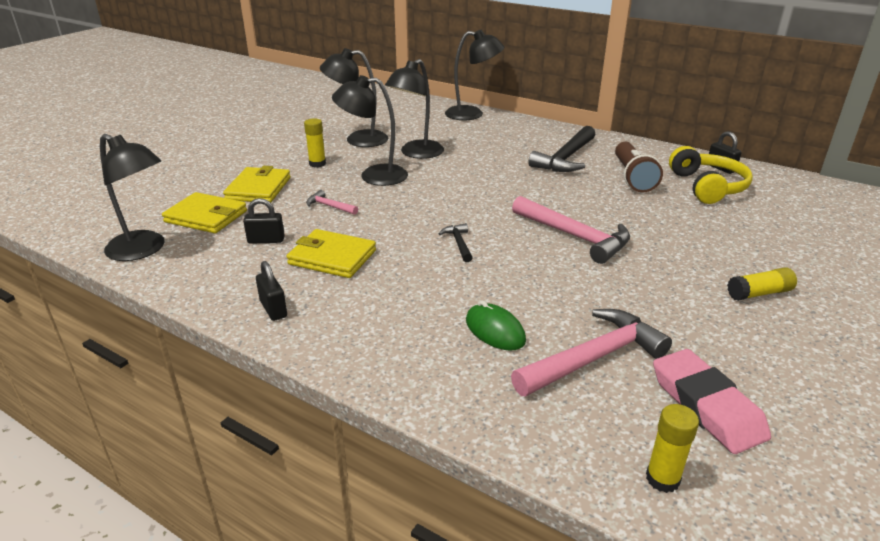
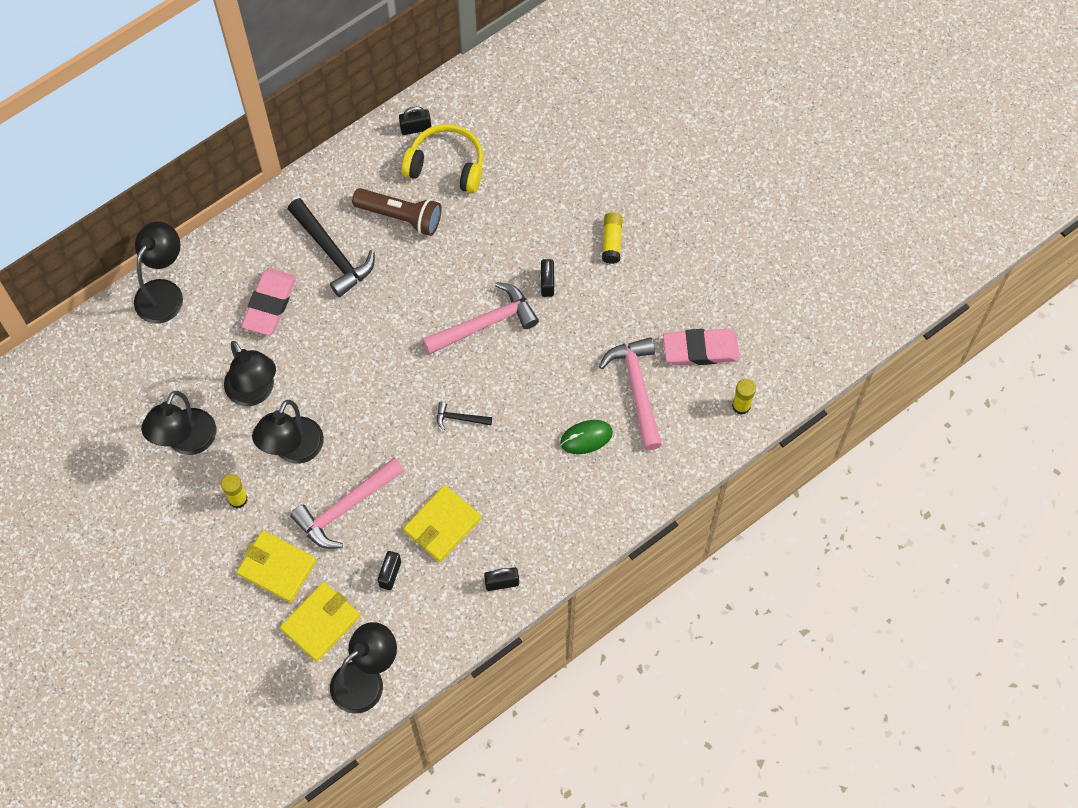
camera: 70 degrees left, 35 degrees up
pink hammer [306,190,358,215] -> pink hammer [290,458,404,549], size x2.07
none -> pink eraser [241,268,296,335]
none -> black padlock [541,259,554,297]

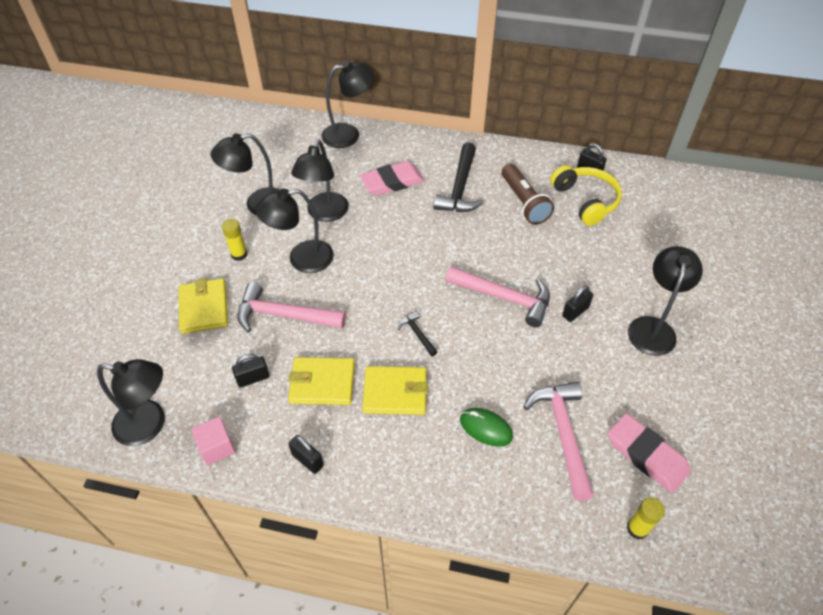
camera: 50 degrees right, 15 degrees down
yellow wallet [280,582,360,662] -> yellow wallet moved to [362,366,428,415]
pink hammer [599,337,662,450] -> pink hammer turned 45 degrees counterclockwise [524,382,594,501]
yellow glue stick [602,213,623,264] -> black lamp [628,246,703,356]
none -> pink cube [191,417,235,466]

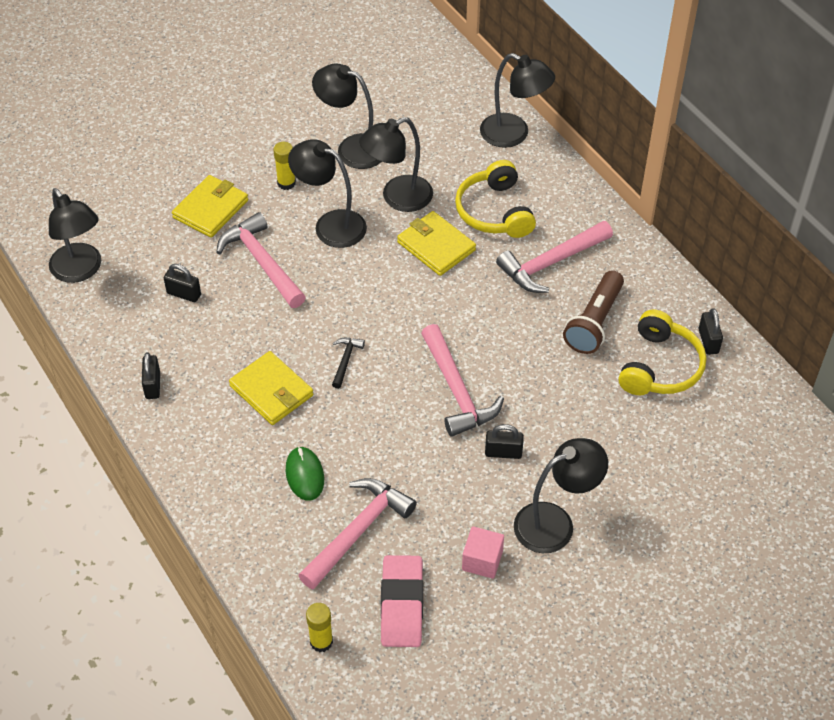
camera: 45 degrees right, 0 degrees up
pink cube [191,417,235,466] -> pink cube moved to [462,526,504,579]
yellow wallet [288,357,355,405] -> yellow wallet moved to [397,211,476,276]
pink eraser [360,161,424,196] -> yellow headphones [455,160,536,238]
black hammer [433,142,484,212] -> pink hammer [496,221,613,293]

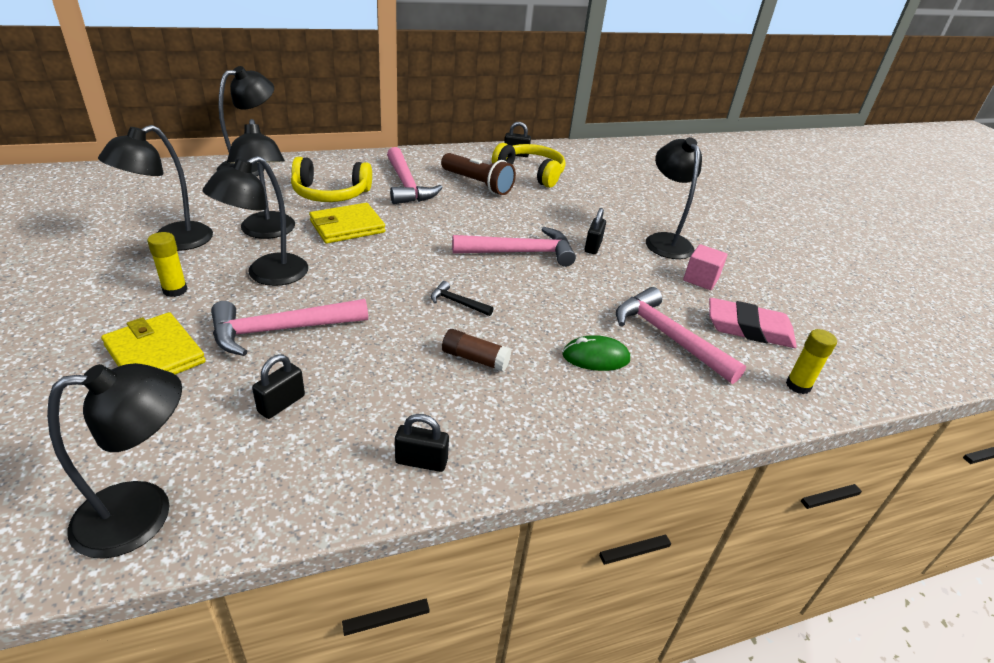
camera: 80 degrees left, 15 degrees down
yellow wallet [229,351,313,425] -> brown glue stick [442,329,511,372]

